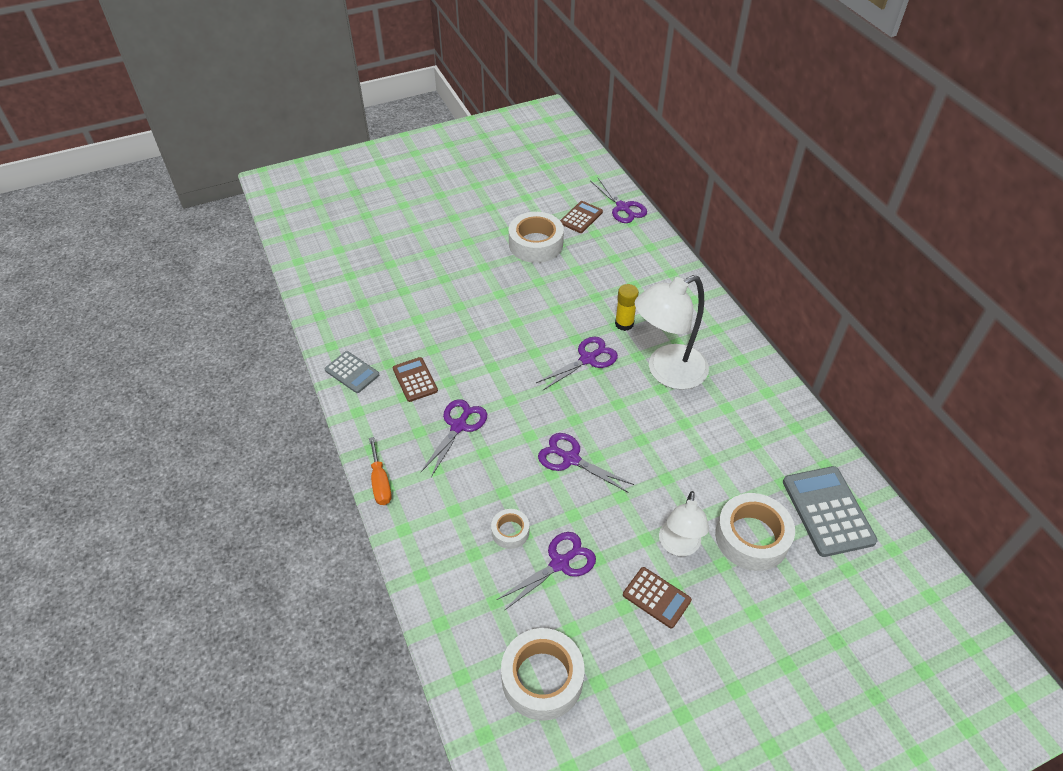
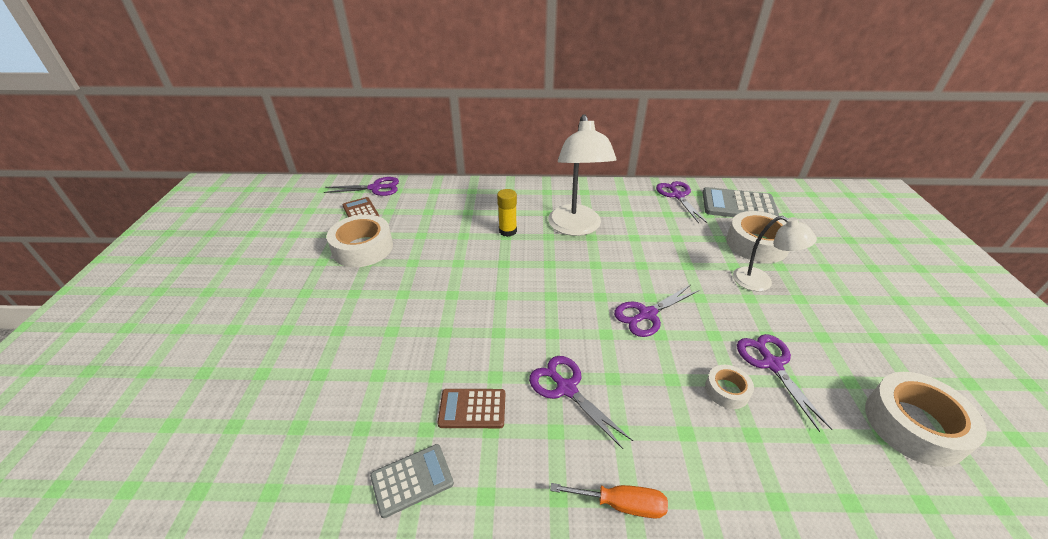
camera: 65 degrees left, 10 degrees down
purple scissors [536,337,618,390] -> purple scissors moved to [656,181,707,223]
brown calculator [623,567,692,628] -> none

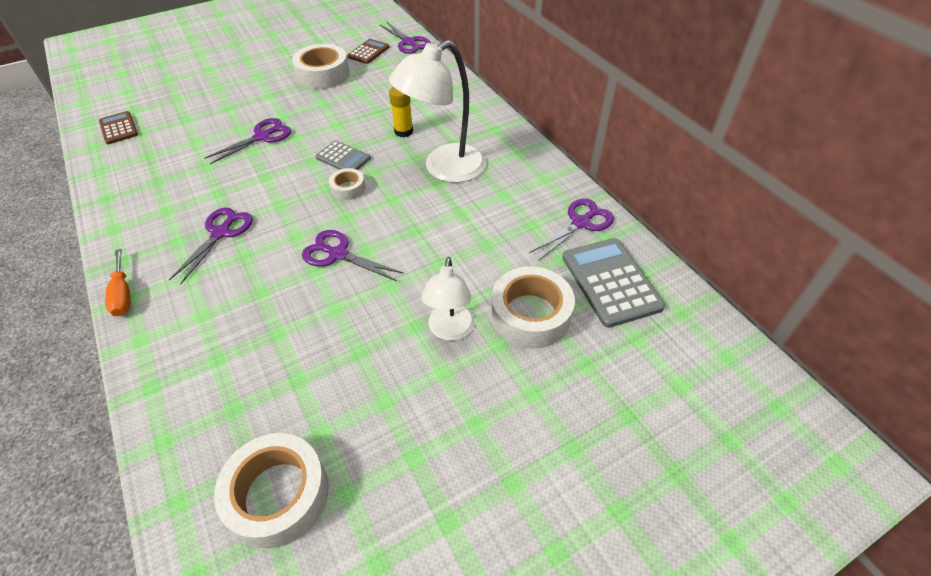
camera: 60 degrees right, 10 degrees up
grey calculator [370,444,454,518] -> grey calculator moved to [316,140,371,170]
brown calculator [437,389,505,428] -> brown calculator moved to [99,111,138,144]
white tape [705,365,754,409] -> white tape moved to [329,168,365,200]
purple scissors [737,334,832,432] -> purple scissors moved to [204,118,291,164]

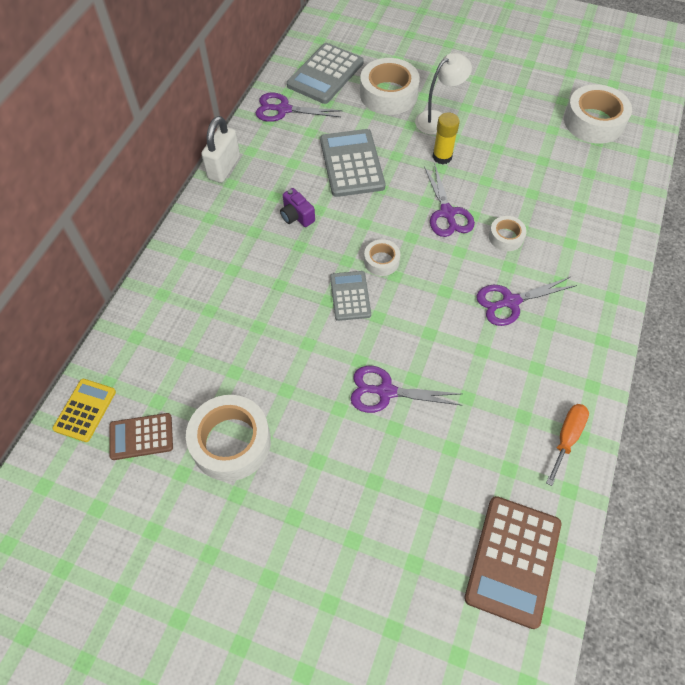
camera: 130 degrees left, 10 degrees up
brown calculator [99,111,138,144] -> brown calculator [464,496,561,629], size x1.67
orange screwdriver [105,249,130,316] -> orange screwdriver moved to [546,404,589,486]
purple scissors [379,21,431,54] -> yellow calculator [52,379,116,442]
white lamp [389,40,486,183] -> purple camera [280,188,315,227]
yellow glue stick [389,87,413,137] -> yellow glue stick moved to [432,112,460,164]
none -> white padlock [201,116,240,183]
none -> grey calculator [320,129,385,197]
none -> white tape [489,216,527,251]

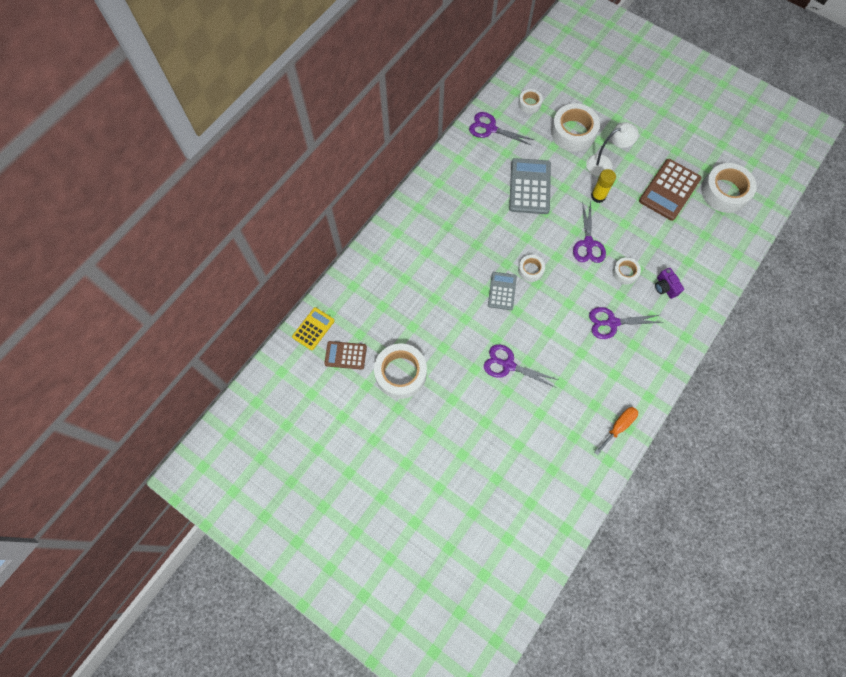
camera: 15 degrees right, 10 degrees up
white padlock [201,116,240,183] -> none
purple camera [280,188,315,227] -> purple camera moved to [655,268,684,299]
grey calculator [287,43,364,104] -> white tape [518,89,543,114]
brown calculator [464,496,561,629] -> brown calculator moved to [639,159,701,221]

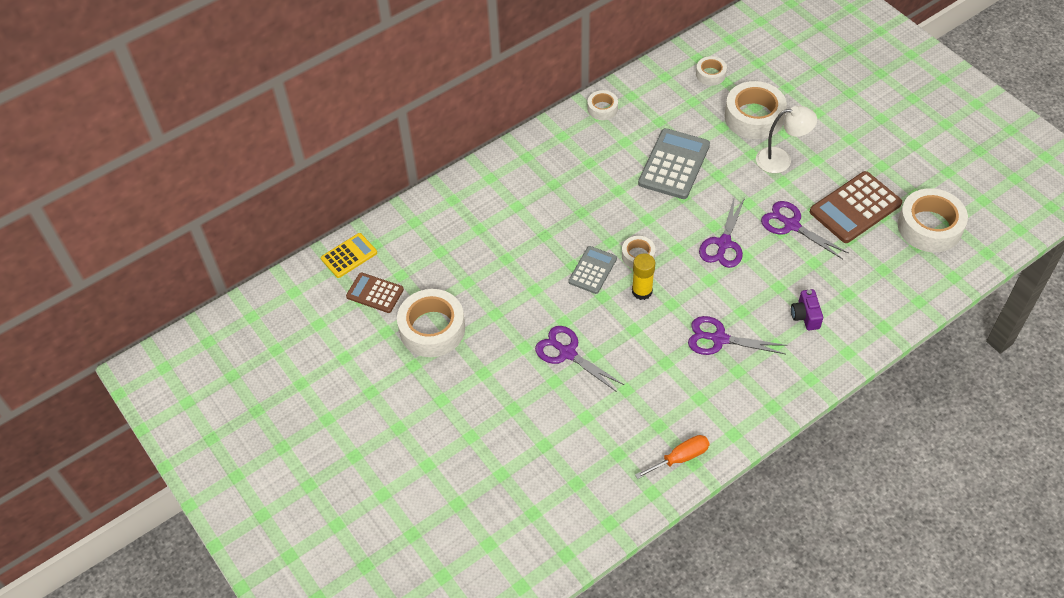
camera: 20 degrees right, 15 degrees down
purple scissors [469,112,534,146] -> purple scissors moved to [761,201,848,259]
yellow glue stick [591,169,616,203] -> yellow glue stick moved to [632,253,655,300]
white tape [612,257,641,284] -> white tape moved to [587,90,618,120]

